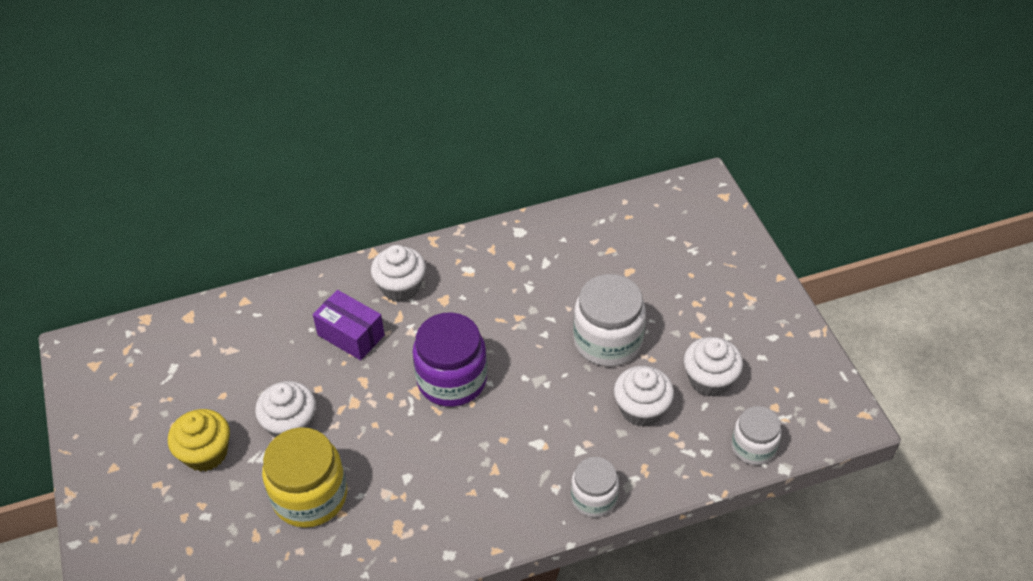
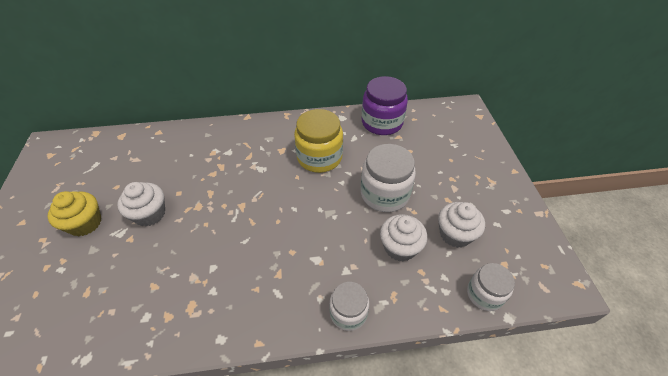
camera: 10 degrees right, 0 degrees up
yellow jar [262,427,347,528] -> yellow jar moved to [294,109,343,173]
purple box [313,290,385,360] -> none
white cupcake [371,245,426,302] -> none
purple jar [413,312,487,407] -> purple jar moved to [362,76,408,135]

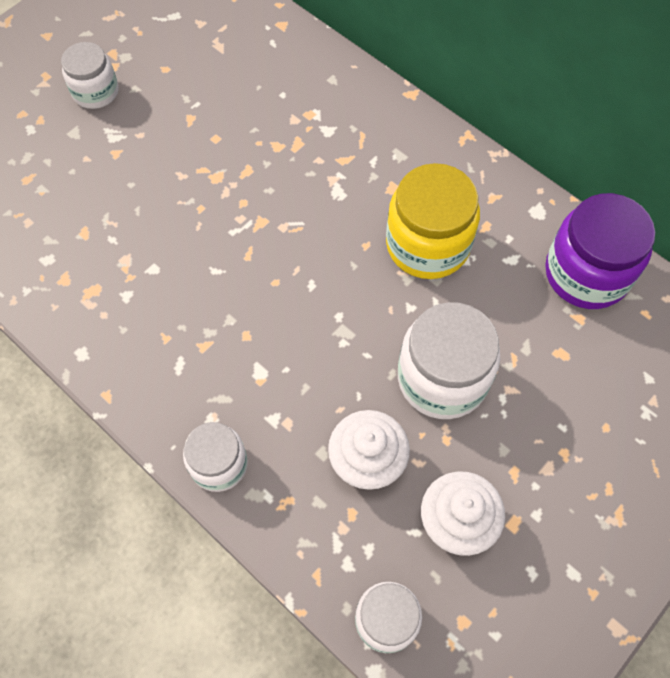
camera: 50 degrees right, 15 degrees up
yellow cupcake [48,191,101,237] -> white jar [61,42,118,109]
white cupcake [117,182,165,226] -> none

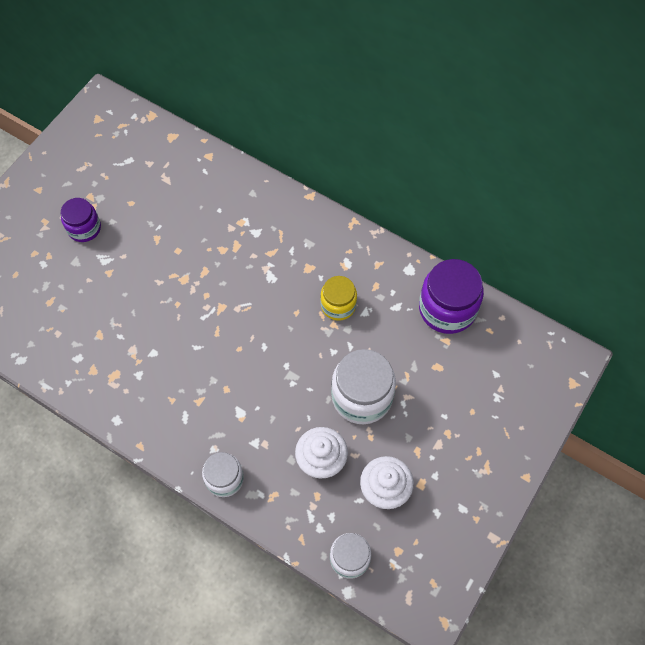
camera: 10 degrees left, 0 degrees up
white jar [61,42,118,109] -> purple jar [61,198,101,242]
yellow jar [386,163,480,279] -> yellow jar [320,276,357,321], size x0.61

